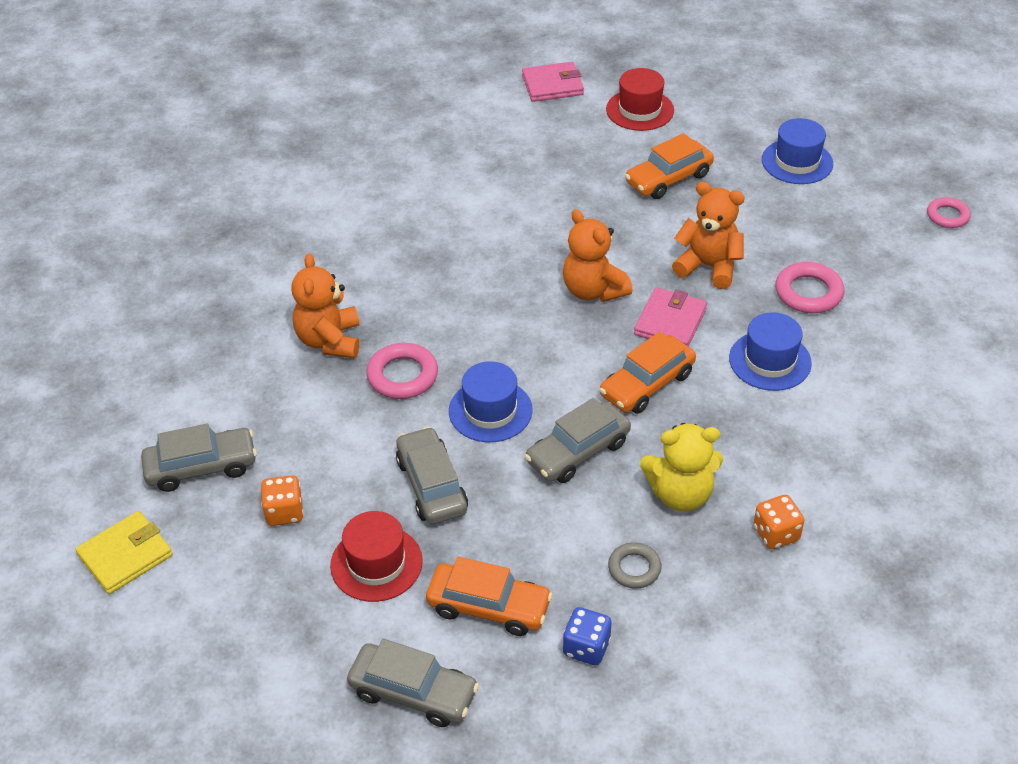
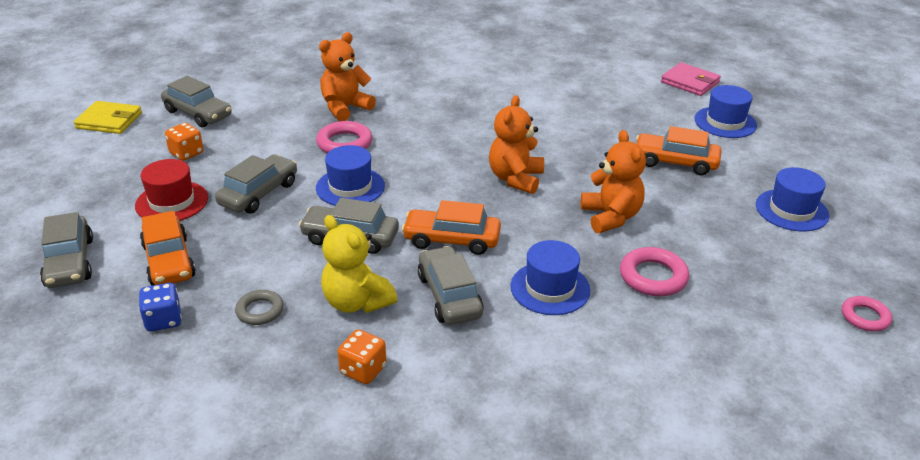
camera: 50 degrees right, 10 degrees down
red hat [606,68,674,131] -> blue hat [694,85,757,138]
pink wallet [634,287,707,347] -> none
none -> grey car [418,246,484,325]

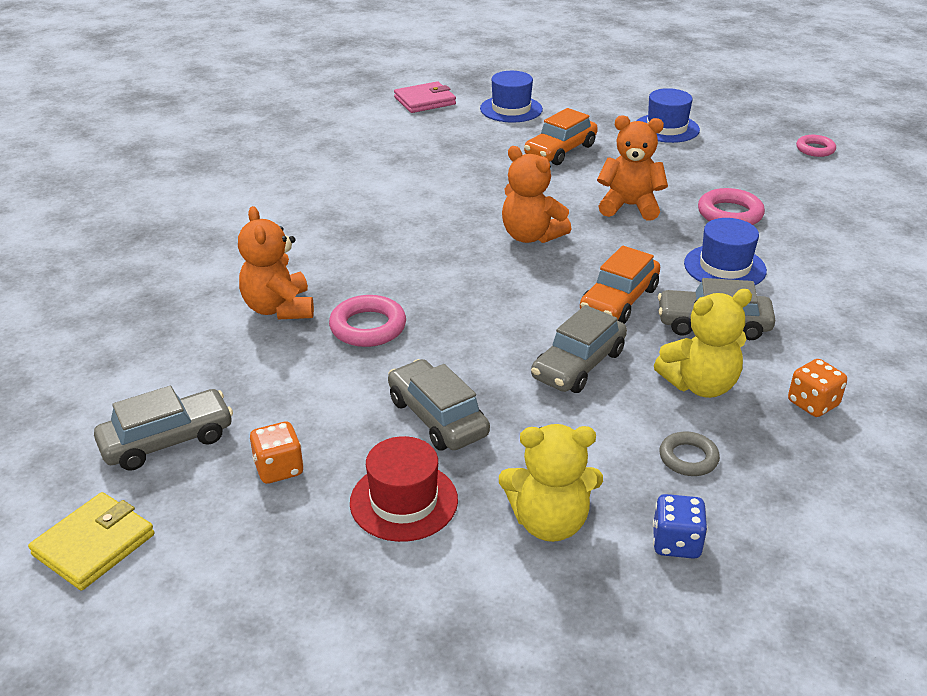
camera: 65 degrees left, 0 degrees up
grey car [40,212,93,288] -> none
orange car [140,211,196,286] -> yellow teddy bear [499,424,603,542]
blue hat [316,145,385,206] -> none

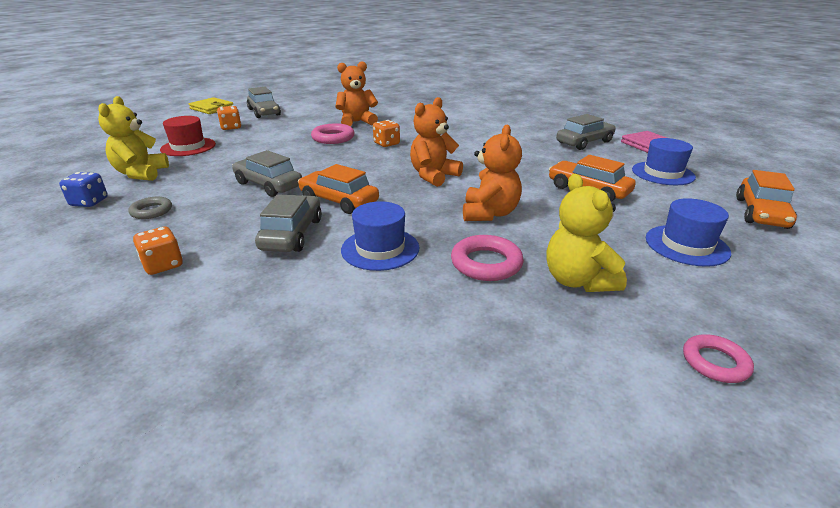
camera: 90 degrees right, 5 degrees down
grey car [388,359,490,450] -> grey car moved to [556,114,616,150]
yellow teddy bear [654,289,752,398] -> yellow teddy bear moved to [546,174,627,292]
none -> orange dice [373,120,400,147]
none -> orange car [736,170,797,229]

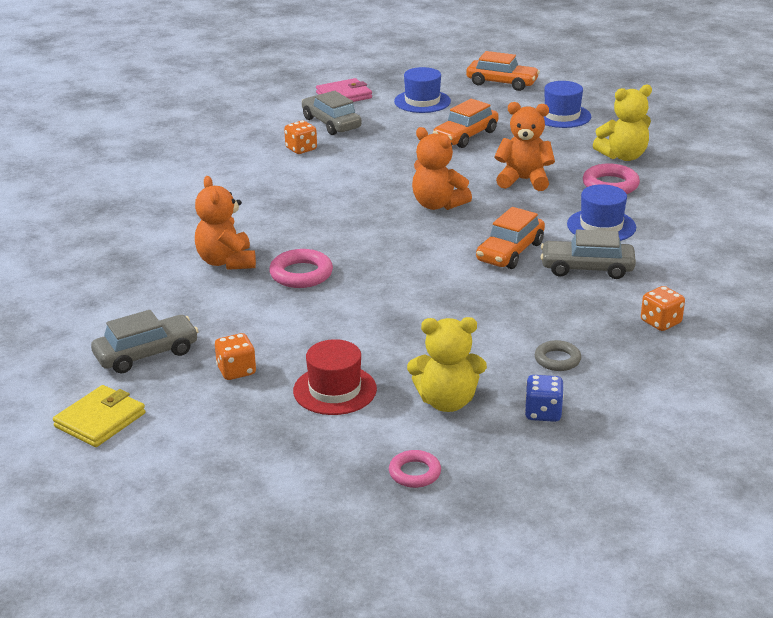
camera: 90 degrees left, 0 degrees up
grey car [232,150,302,197] -> none
orange dice [373,120,400,147] -> orange dice moved to [284,121,317,154]
pink ring [683,334,754,383] -> pink ring moved to [389,450,441,488]

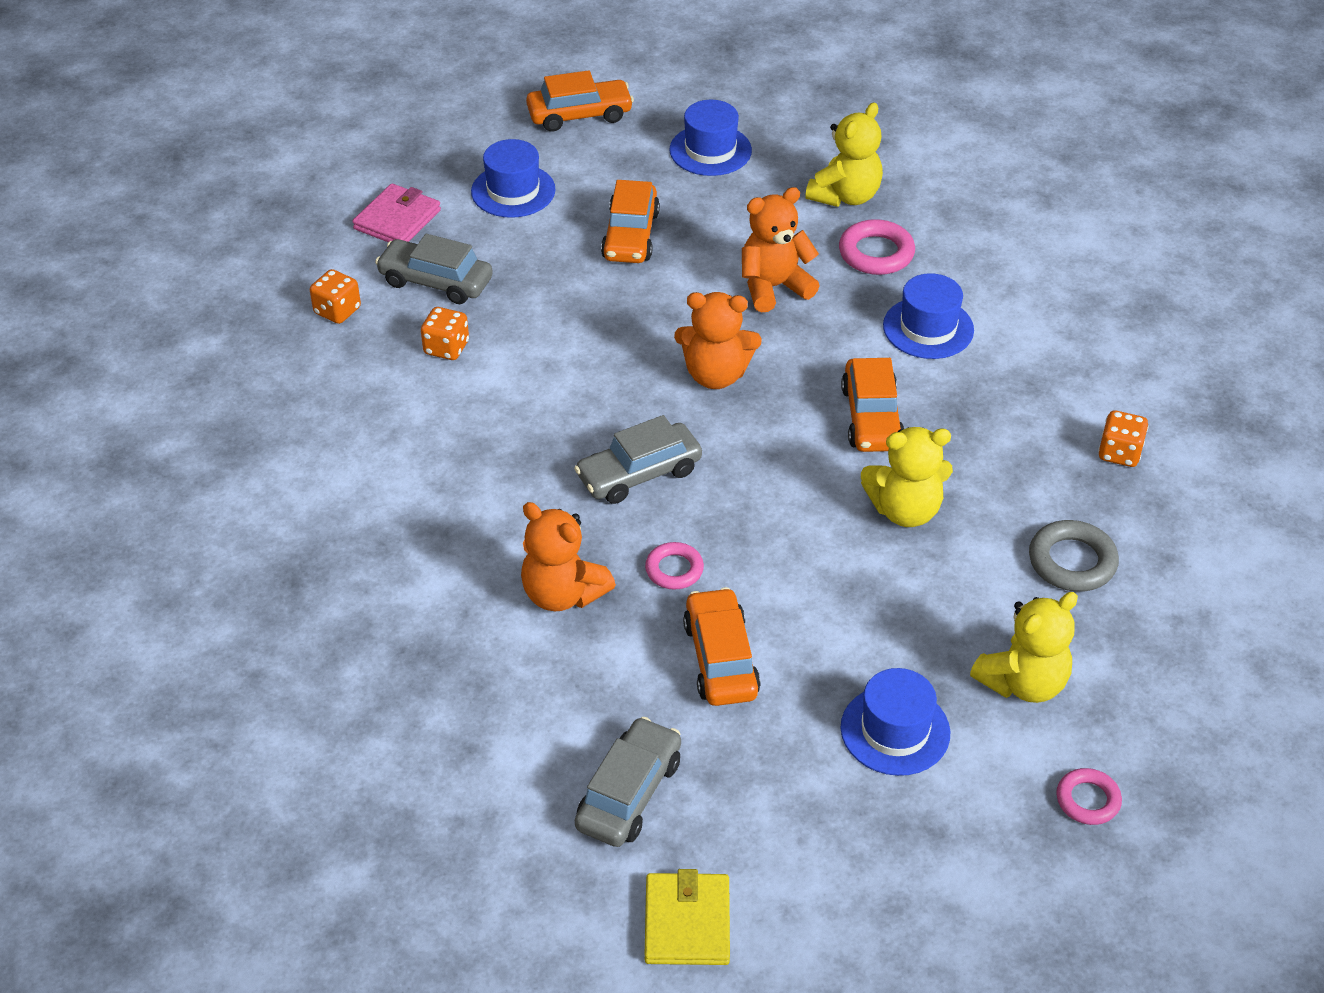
camera: 35 degrees left, 15 degrees up
orange dice [215,333,256,380] -> orange dice moved to [310,269,361,324]
pink ring [269,249,333,288] -> pink ring [645,542,704,589], size x0.66
red hat [293,339,377,415] -> blue hat [841,668,950,776]
blue dice [524,375,564,422] -> none
grey ring [535,340,581,371] -> grey ring [1029,520,1119,592], size x1.52
grey car [540,229,636,279] -> grey car moved to [574,415,702,504]
none -> orange car [683,587,761,706]
none -> yellow teddy bear [861,427,953,527]

